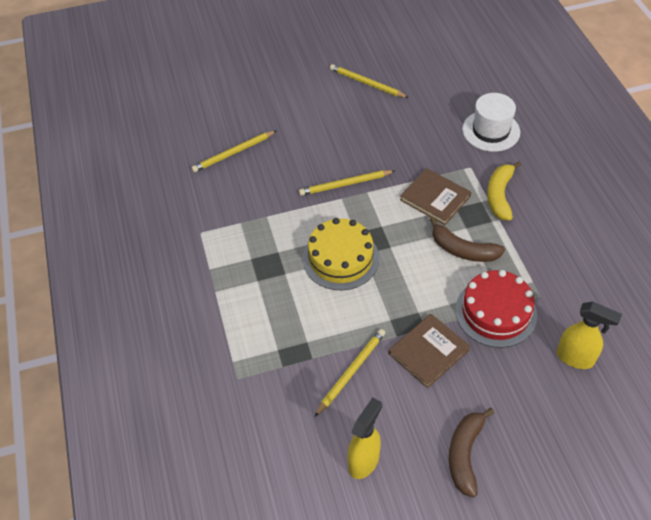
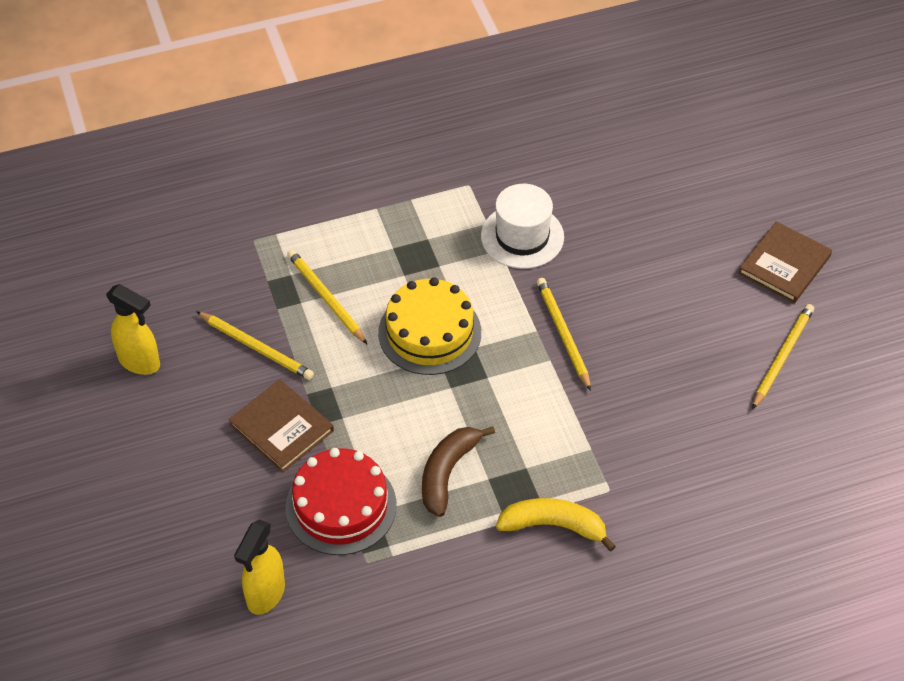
camera: 85 degrees right, 0 degrees up
yellow pencil [191,130,277,172] -> yellow pencil moved to [287,250,368,345]
brown book [400,168,471,225] -> brown book moved to [738,221,832,303]
brown banana [449,408,494,498] -> none
white hat [462,93,520,152] -> white hat moved to [481,184,564,269]

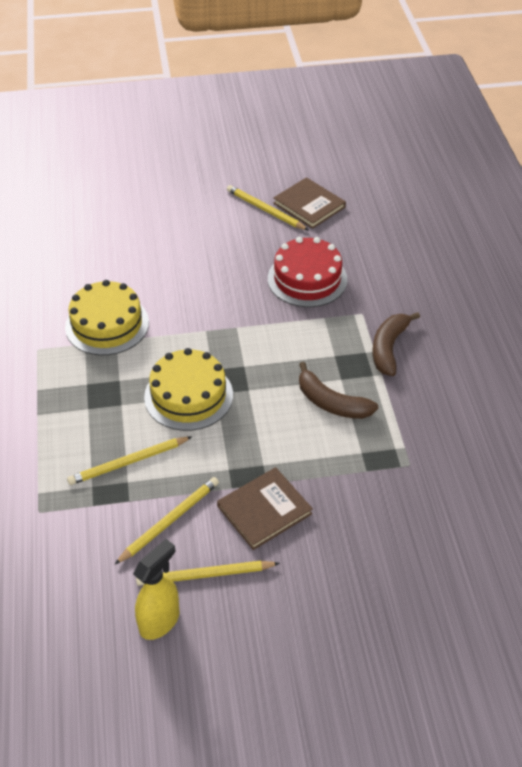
camera: 80 degrees left, 5 degrees down
yellow spray bottle [234,519,285,615] -> none
red cake [285,448,397,555] -> red cake moved to [268,237,347,307]
white hat [481,184,564,269] -> yellow cake [65,280,149,355]
yellow banana [496,498,616,552] -> brown banana [373,312,420,376]
yellow pencil [537,278,591,391] -> yellow pencil moved to [136,561,280,586]
brown book [738,221,832,303] -> brown book moved to [273,177,346,229]

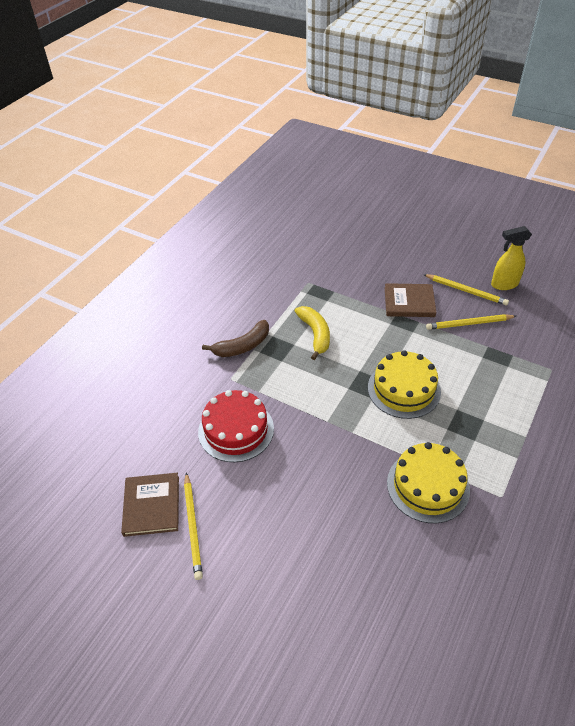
camera: 140 degrees left, 0 degrees up
yellow pencil [67,436,192,485] -> none
brown banana [299,362,378,419] -> yellow banana [295,306,330,360]

